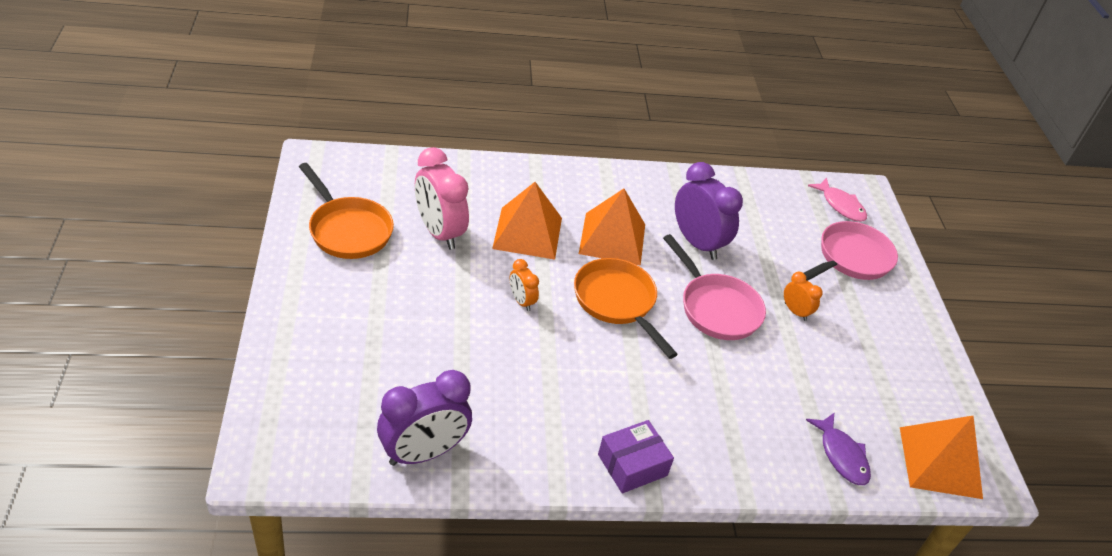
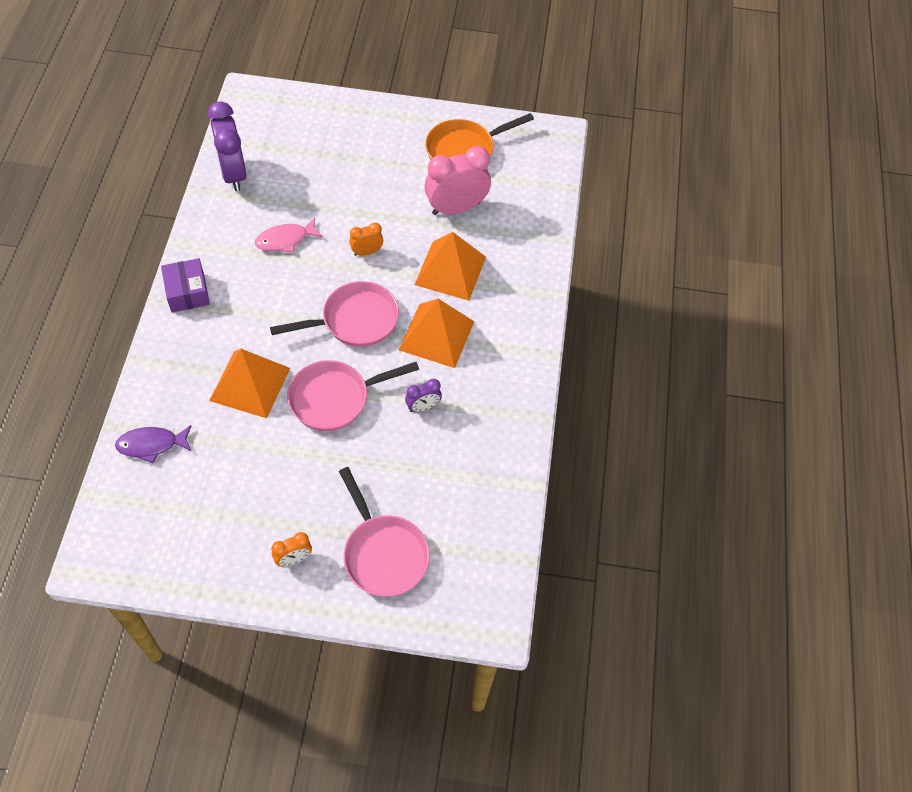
camera: 105 degrees right, 15 degrees up
orange pan [574,258,678,359] -> pink pan [270,281,399,347]
purple clock [675,162,743,260] -> purple clock [405,379,442,412], size x0.50
orange clock [784,272,823,321] -> orange clock moved to [271,532,312,567]
pink fish [808,177,867,222] -> pink fish moved to [255,217,323,253]
orange pyramid [900,416,983,499] -> orange pyramid moved to [209,349,290,418]

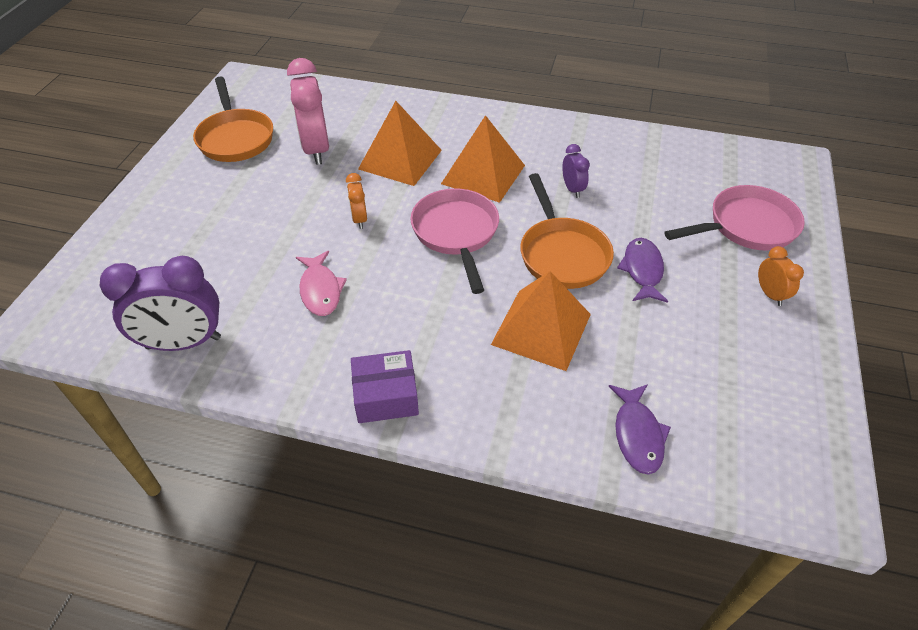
camera: 80 degrees left, 10 degrees down
pink pan [287,360,419,431] -> orange pan [520,173,614,289]
none -> purple fish [617,238,668,303]

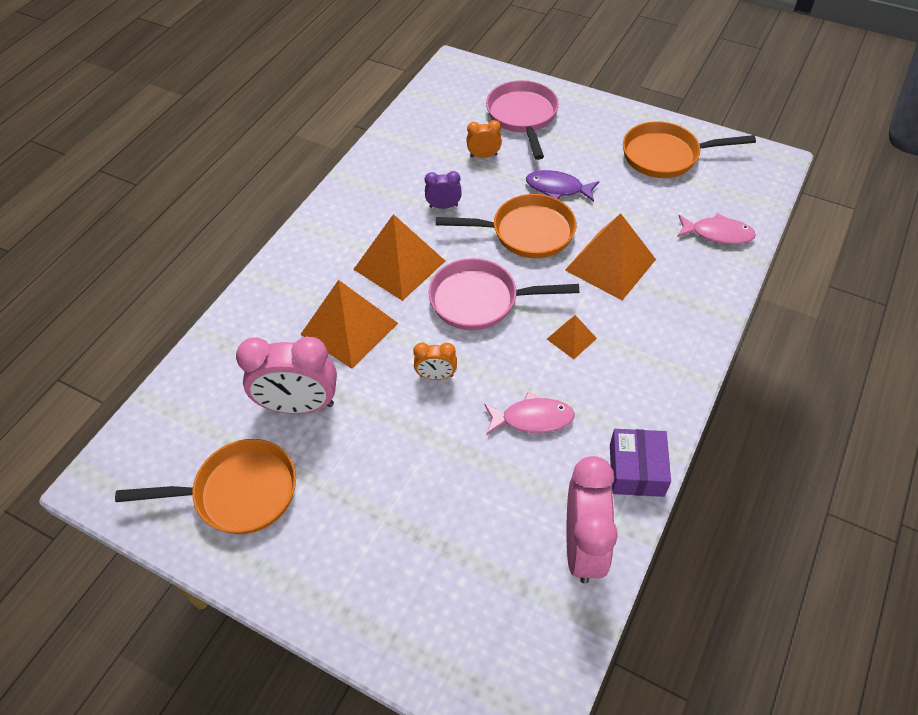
camera: 75 degrees left, 5 degrees up
purple clock [100,256,221,351] -> pink clock [566,456,618,583]
purple box [351,350,419,423] -> purple box moved to [610,429,671,497]
purple fish [609,384,671,474] -> pink fish [677,213,756,245]
orange clock [758,246,804,306] -> orange clock moved to [466,120,502,158]
none -> orange pyramid [547,315,597,359]
none -> orange pan [623,121,756,178]

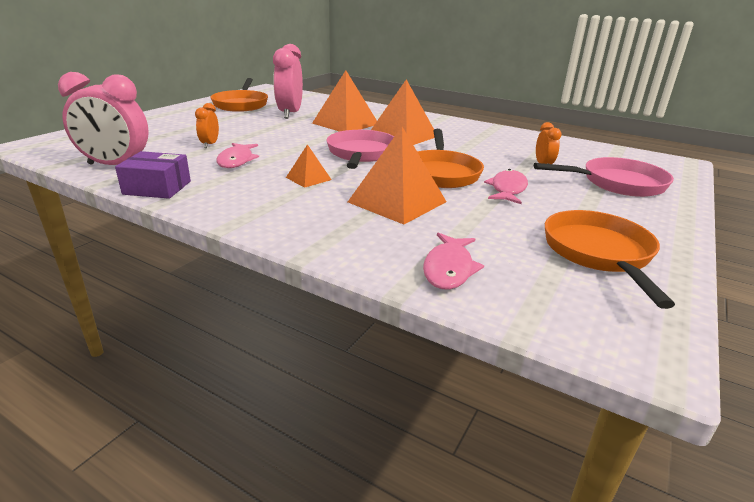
camera: 90 degrees right, 25 degrees down
orange clock [413,343,457,380] -> orange clock moved to [195,103,219,148]
purple clock [425,171,462,209] -> none
purple fish [526,170,599,202] -> pink fish [484,169,528,204]

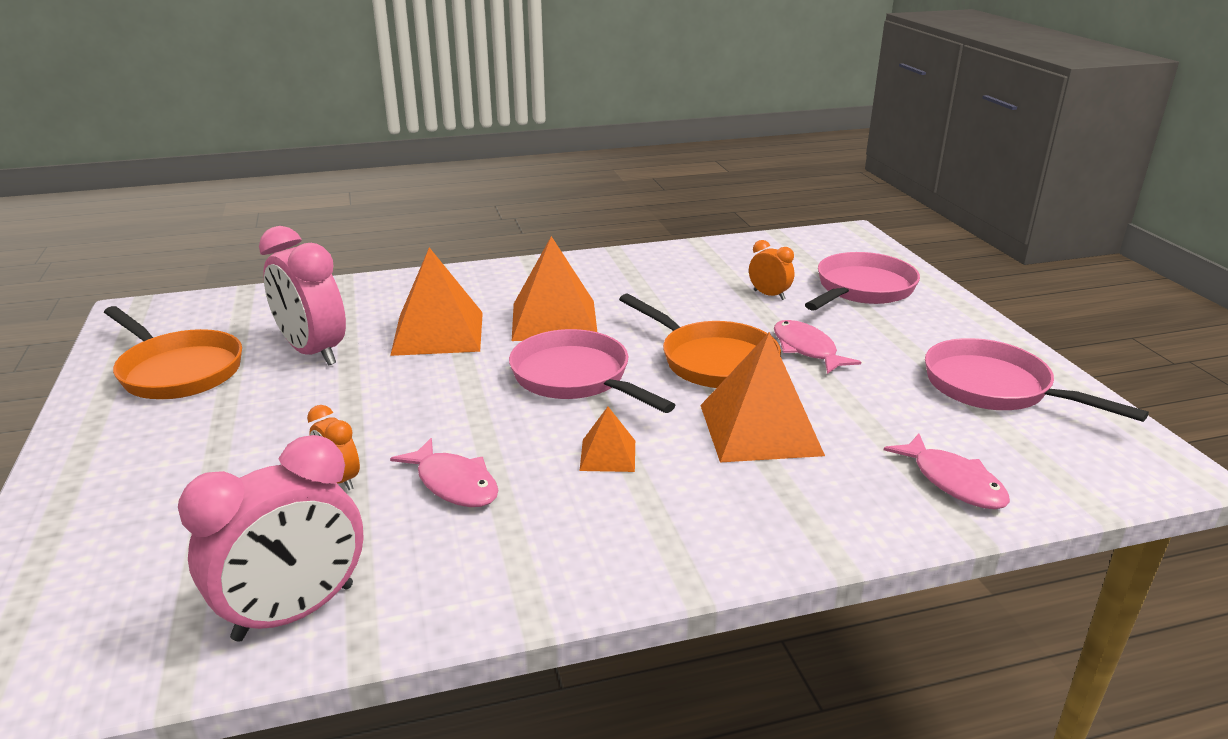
camera: 45 degrees left, 0 degrees up
purple box [115,151,191,199] -> none
orange pan [545,210,675,309] -> pink pan [925,338,1149,422]

